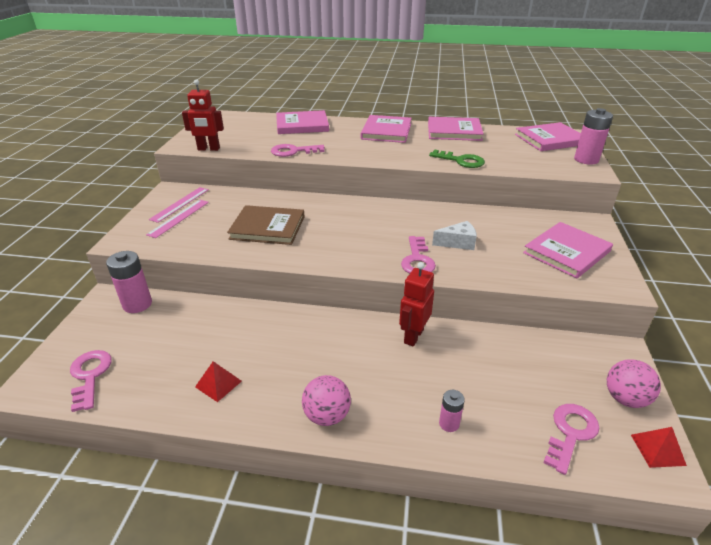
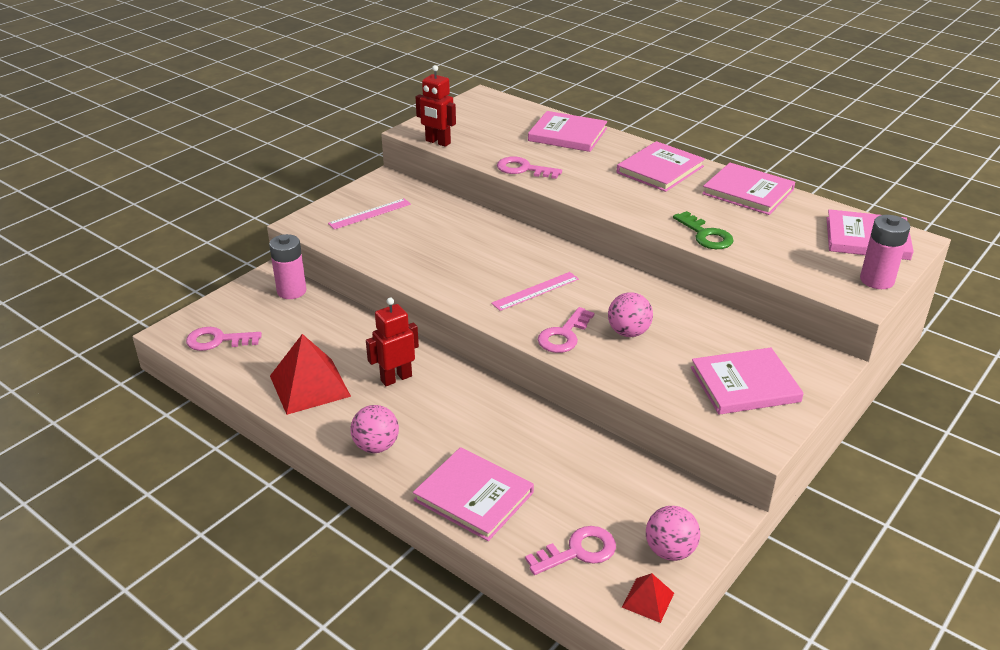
camera: 30 degrees right, 0 degrees up
pink key [70,350,112,412] -> pink key turned 105 degrees counterclockwise [186,327,262,351]
pink ruler [149,187,209,223] -> pink ruler moved to [491,272,579,311]
red pyramid [195,361,242,402] -> red pyramid [270,334,351,415], size x2.02
brown book [227,205,305,245] -> none
red robot [399,262,434,346] -> red robot moved to [366,298,419,386]
white cheese [432,221,477,250] -> pink ball [608,292,653,337]
pink battery [439,390,465,432] -> pink book [413,447,534,541]

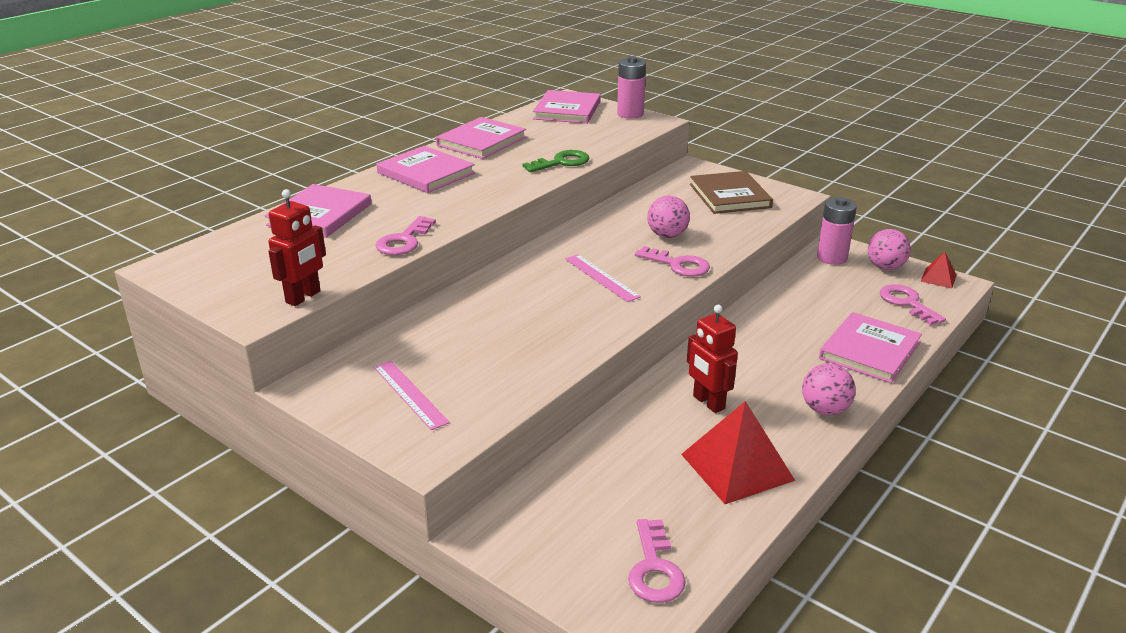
camera: 90 degrees left, 5 degrees down
pink battery [269,234,306,299] -> pink battery moved to [817,197,857,265]
pink book [691,348,804,415] -> brown book [690,171,773,214]

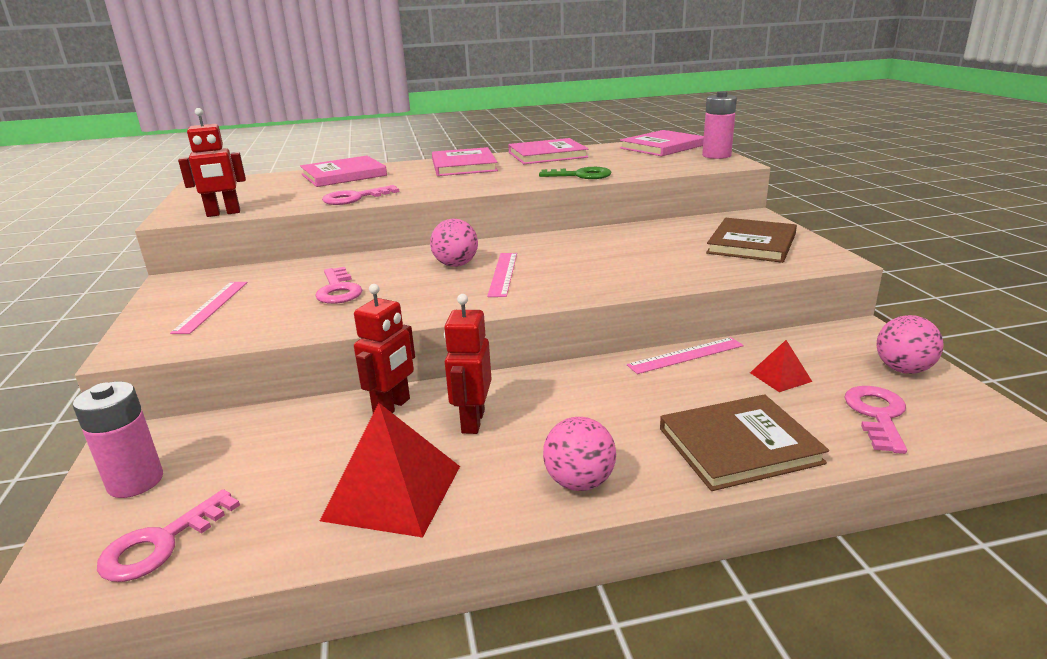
camera: 40 degrees right, 5 degrees down
pink key [635,246,710,277] -> pink key moved to [315,267,362,304]
pink ball [647,195,690,238] -> pink ball moved to [430,219,478,267]
pink battery [817,197,857,265] -> pink battery moved to [73,382,163,498]
pink book [819,312,922,383] -> brown book [660,394,829,491]
red pyramid [920,252,957,288] -> red pyramid moved to [750,340,812,392]
none -> red robot [354,284,415,413]
none -> pink ruler [627,337,744,374]

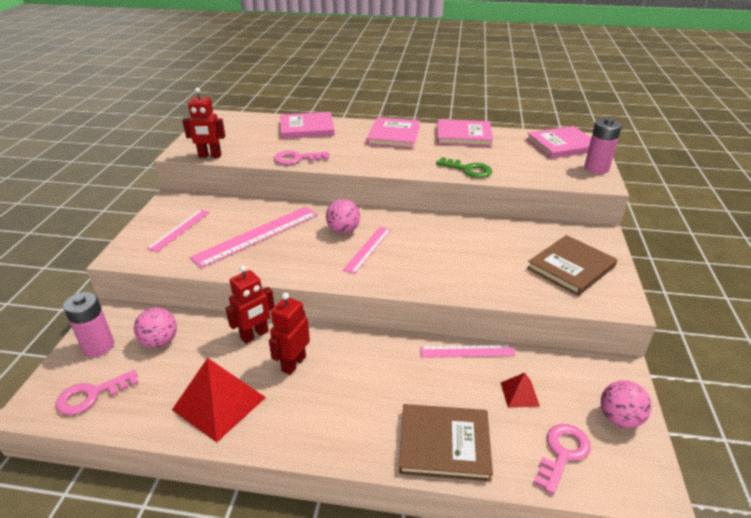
camera: 20 degrees right, 10 degrees up
pink key [315,267,362,304] -> pink ruler [190,207,318,268]
pink ball [543,417,616,491] -> pink ball moved to [134,307,177,348]

